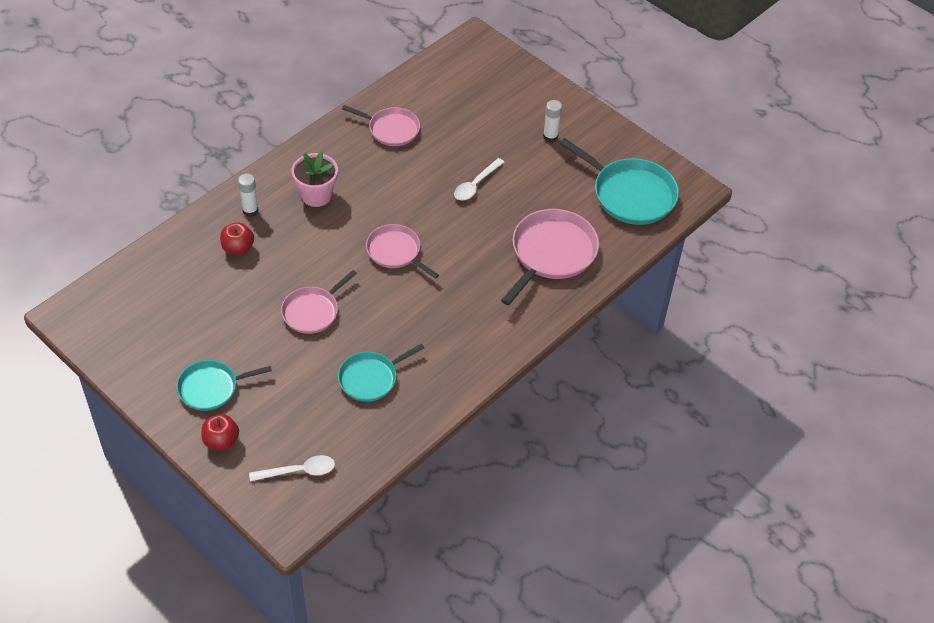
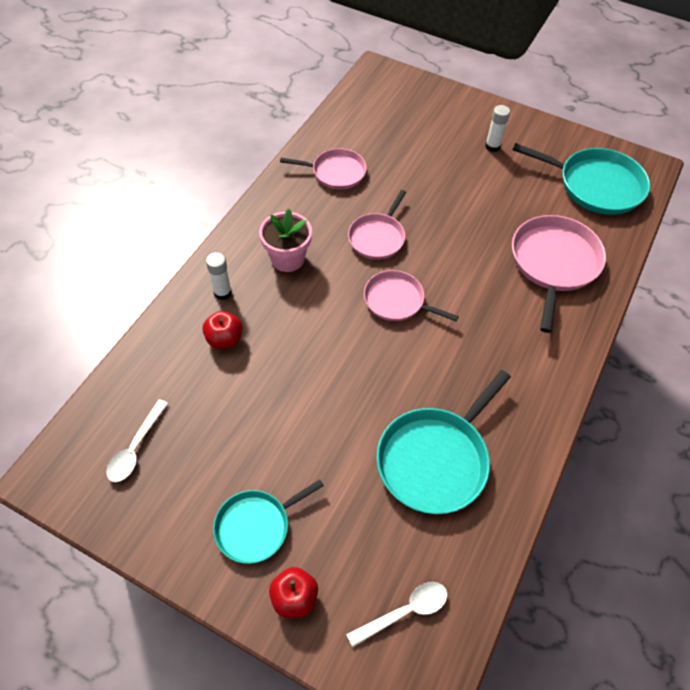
camera: 15 degrees left, 5 degrees up
pink pan [281,270,357,334] -> pink pan moved to [348,190,406,260]
turquoise pan [338,344,424,402] -> turquoise pan [377,370,511,514], size x1.60
white spoon [454,158,504,200] -> white spoon moved to [106,399,168,482]

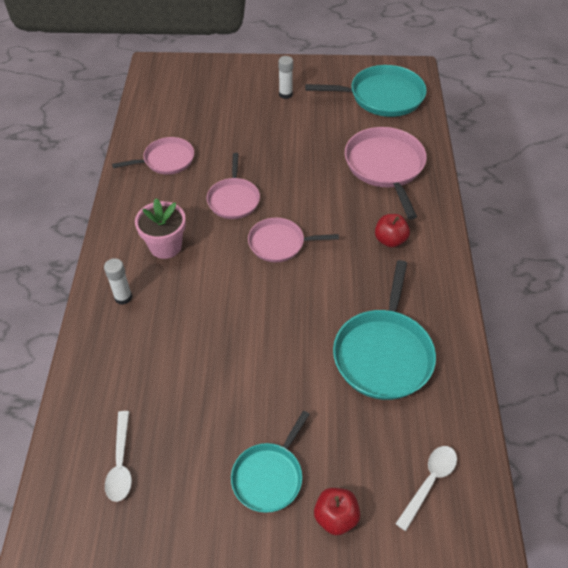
camera: 25 degrees left, 5 degrees down
red apple [202,311,243,349] -> red apple moved to [375,214,410,248]

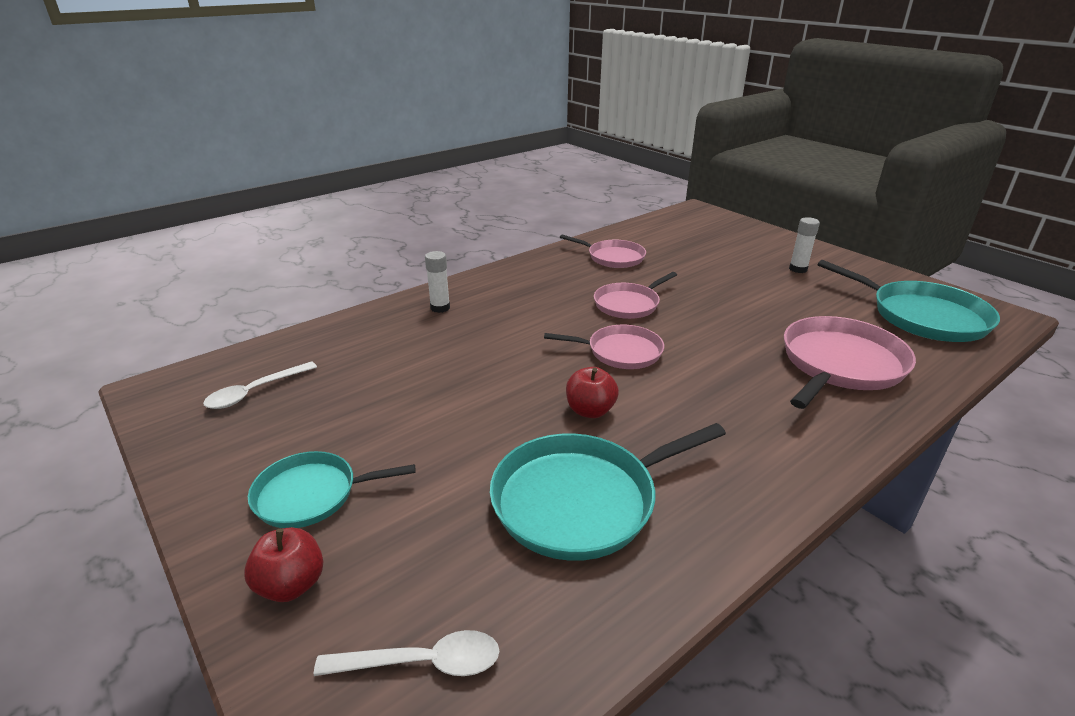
camera: 50 degrees right, 20 degrees down
pink flower pot [135,198,186,259] -> none
pink pan [248,218,339,262] -> pink pan turned 135 degrees clockwise [544,325,664,369]
red apple [375,214,410,248] -> red apple moved to [566,367,619,418]

